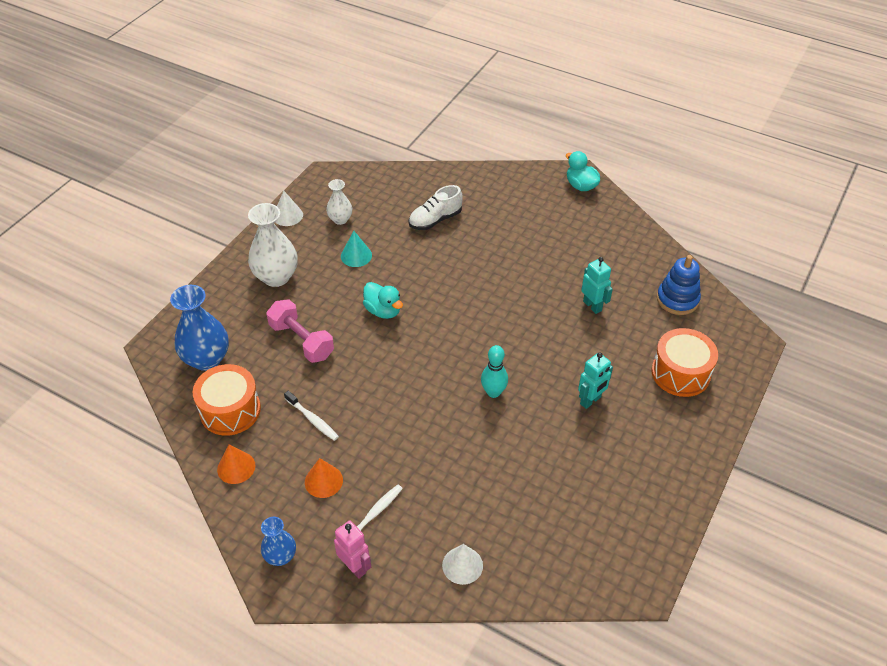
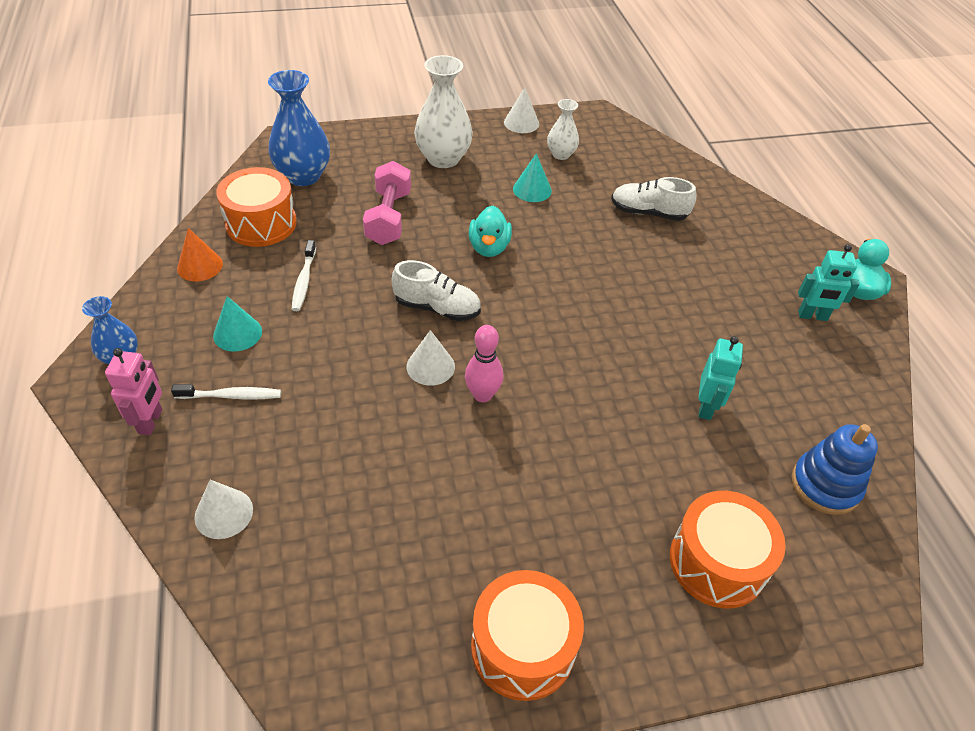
camera: 45 degrees right, 0 degrees up
orange cone [305,458,343,498] -> turquoise cone [213,296,262,352]
turquoise bowling pin [481,345,508,398] -> pink bowling pin [465,325,504,402]
turquoise robot [578,352,613,409] -> turquoise robot moved to [798,244,860,321]
none -> white shoe [392,260,481,321]
none -> white cone [407,330,455,386]
none -> orange drum [471,570,584,701]

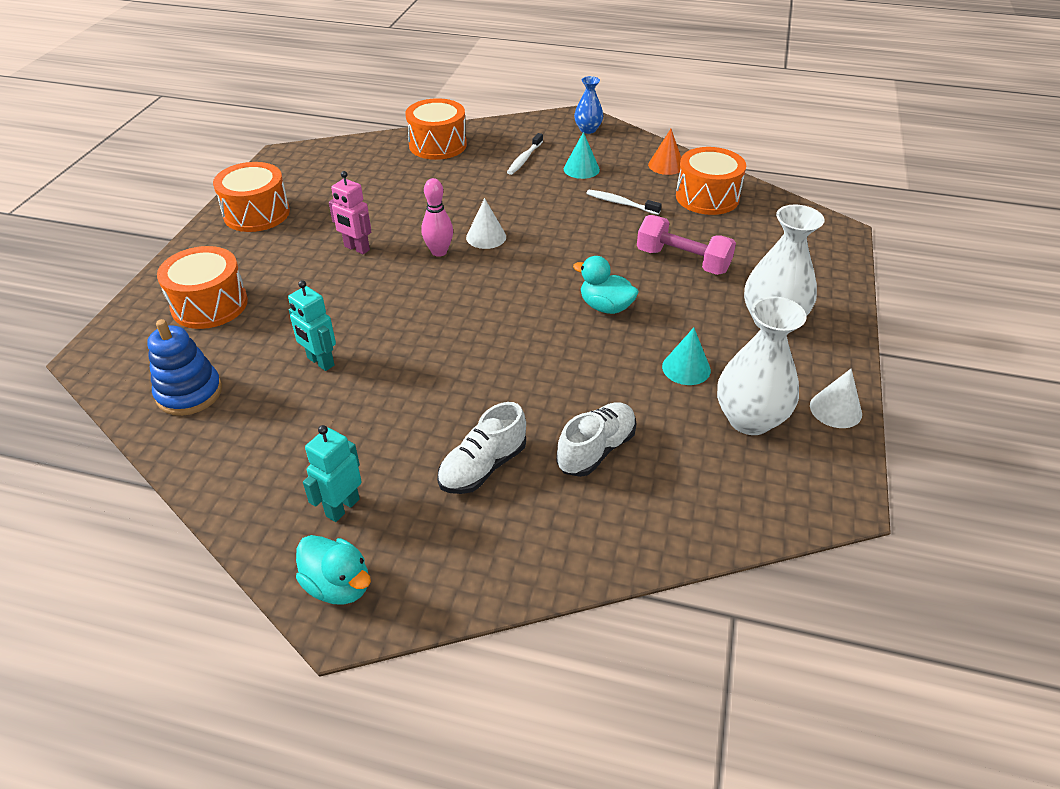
camera: 120 degrees right, 5 degrees down
pink robot [105,348,162,435] -> pink robot moved to [329,171,371,254]
white cone [194,480,253,539] -> orange drum [405,98,467,160]
blue vase [268,70,330,186] -> none
white shoe [392,260,481,321] -> white shoe moved to [437,402,526,494]
white vase [547,99,579,160] -> white vase [717,296,807,435], size x1.76

